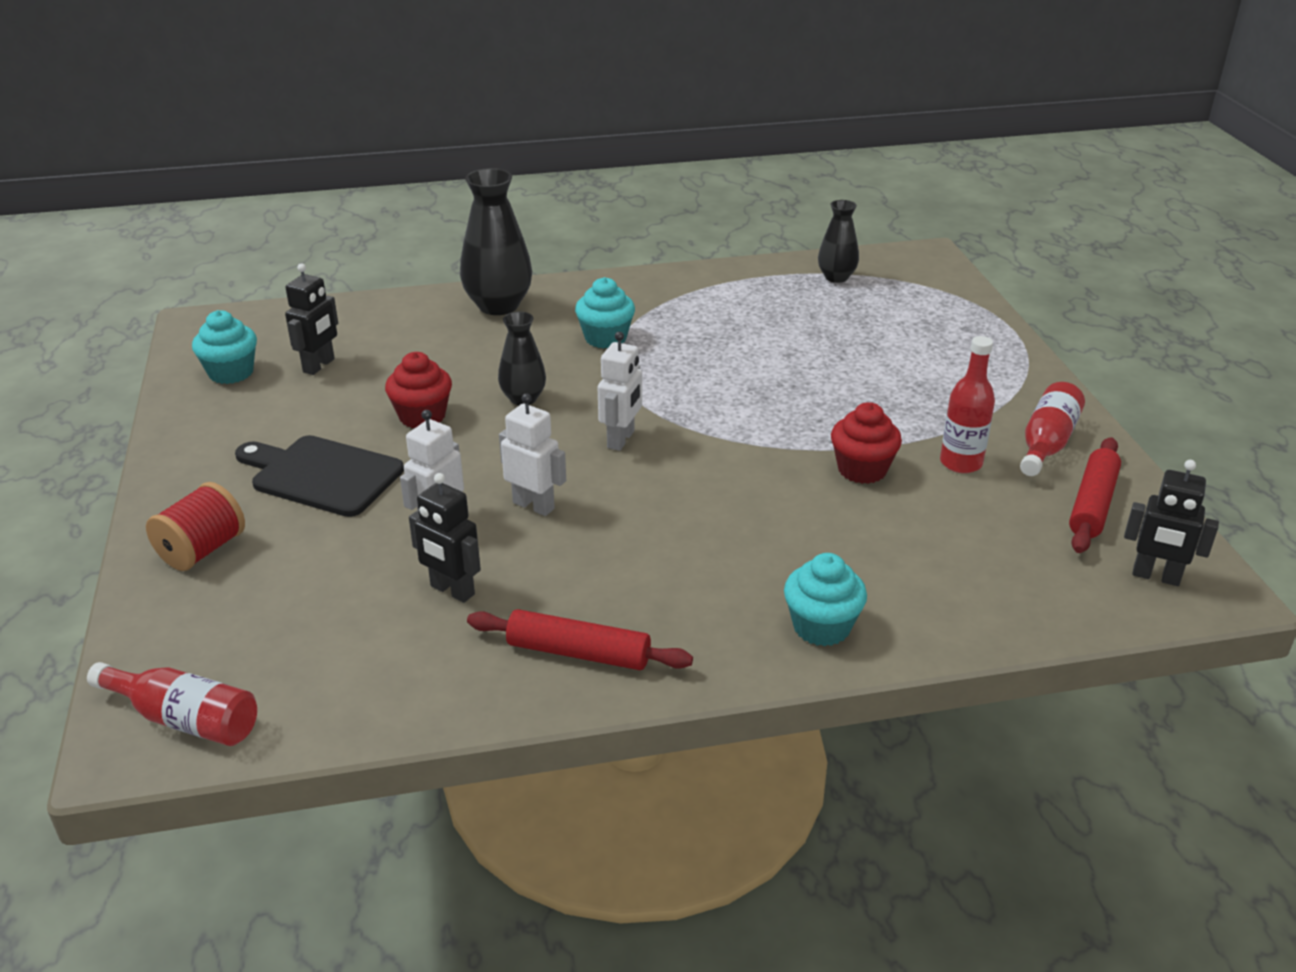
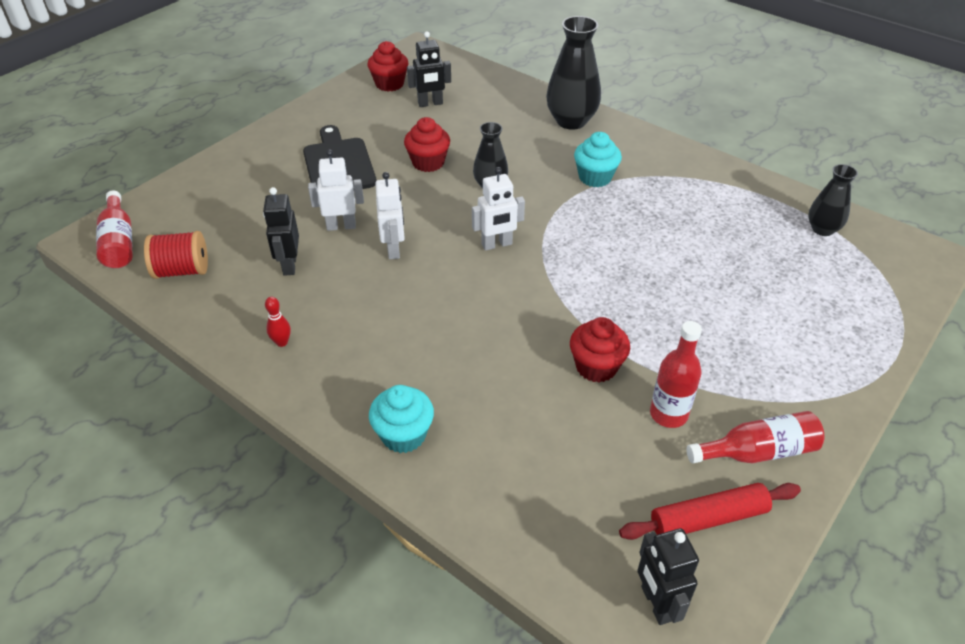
camera: 50 degrees right, 10 degrees up
red spool [146,482,245,571] -> red spool moved to [144,231,208,279]
turquoise cupcake [192,310,257,384] -> red cupcake [368,41,409,92]
red rolling pin [467,609,693,670] -> red bowling pin [265,297,291,347]

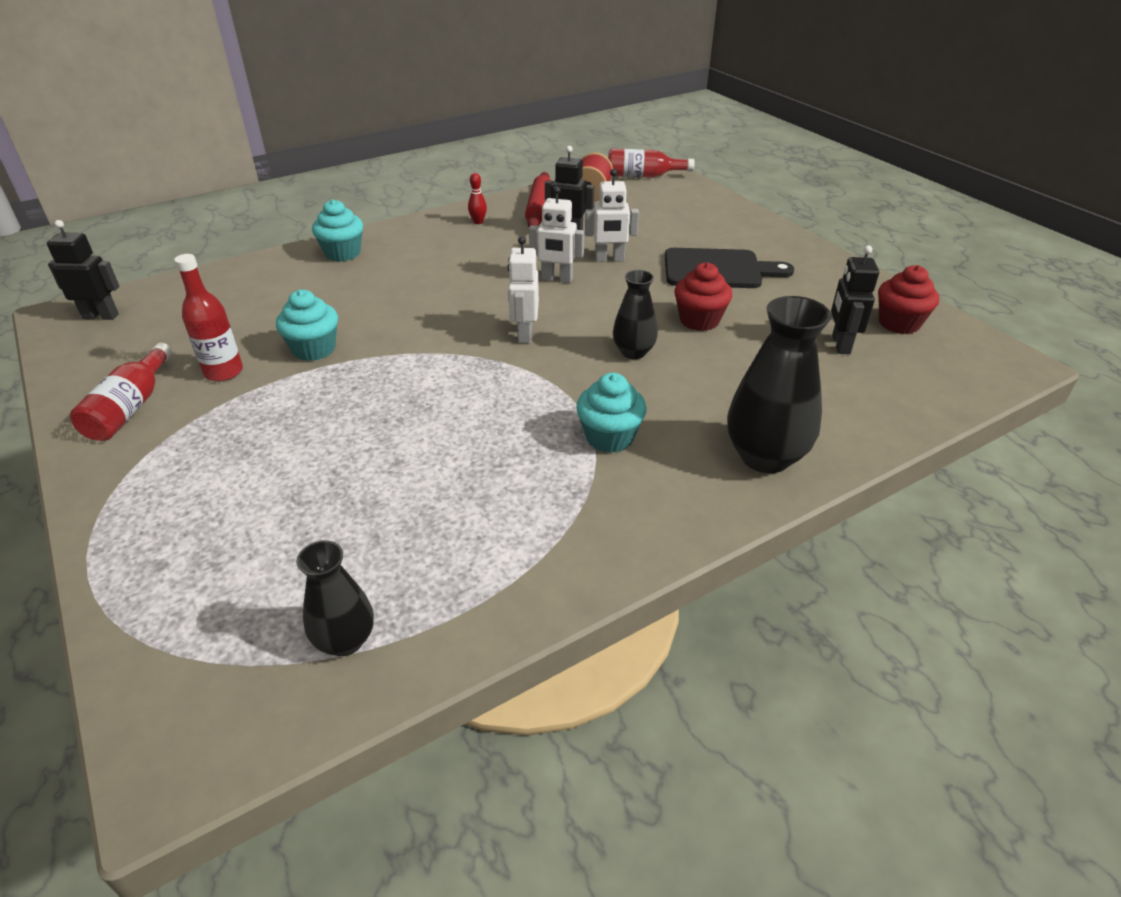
camera: 110 degrees right, 5 degrees down
white robot [308,149,364,231] -> white robot turned 75 degrees clockwise [585,169,639,262]
red cupcake [570,317,630,382] -> turquoise cupcake [276,290,338,361]
red rolling pin [619,483,801,540] -> red rolling pin moved to [525,172,551,227]

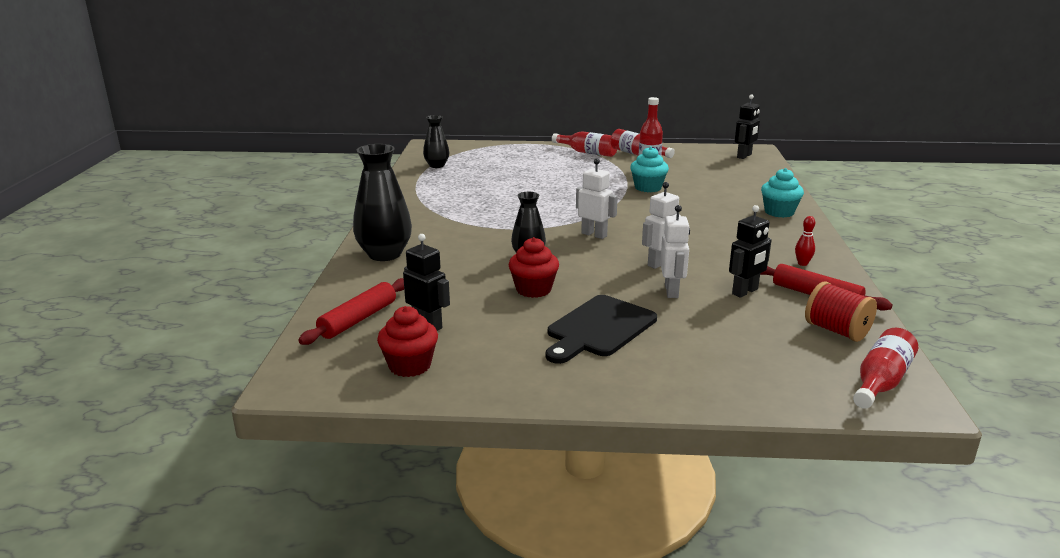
camera: 125 degrees right, 15 degrees down
turquoise cupcake [576,373,647,453] -> none
white robot [585,169,639,262] -> white robot turned 150 degrees clockwise [660,205,690,298]
none -> red rolling pin [298,278,404,345]
none -> red bottle [552,131,618,157]

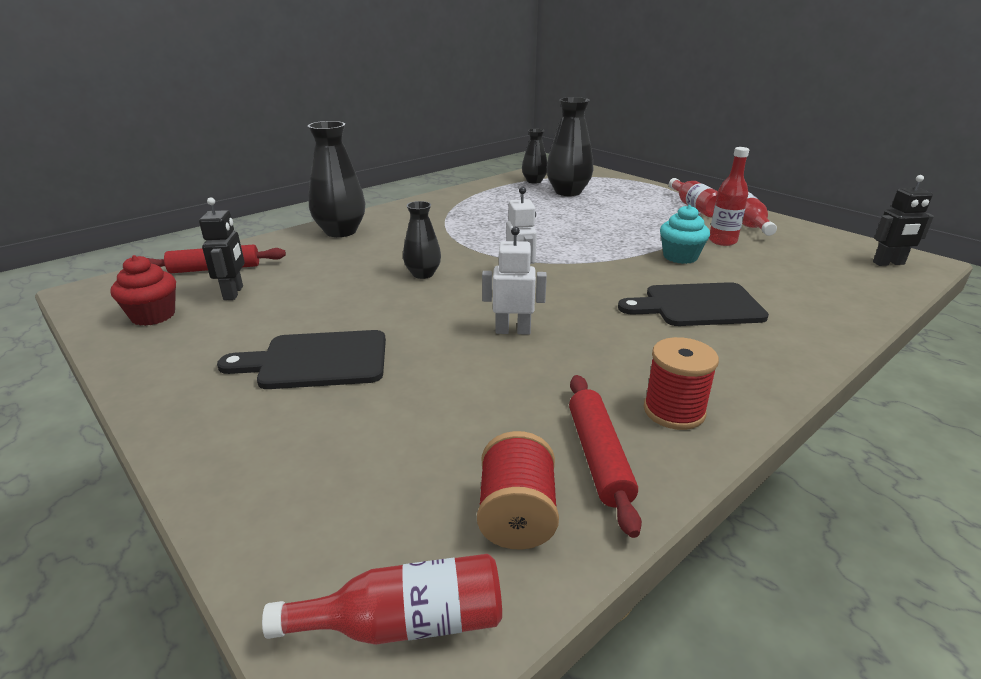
camera: 45 degrees right, 5 degrees up
red cupcake [509,237,559,298] -> none
white robot [660,205,690,298] -> none
black robot [729,205,772,298] -> none
turquoise cupcake [761,168,804,218] -> none
red bowling pin [795,216,815,266] -> red spool [644,337,719,430]
none -> black vase [547,97,593,196]
none -> black cutting board [618,282,769,326]

